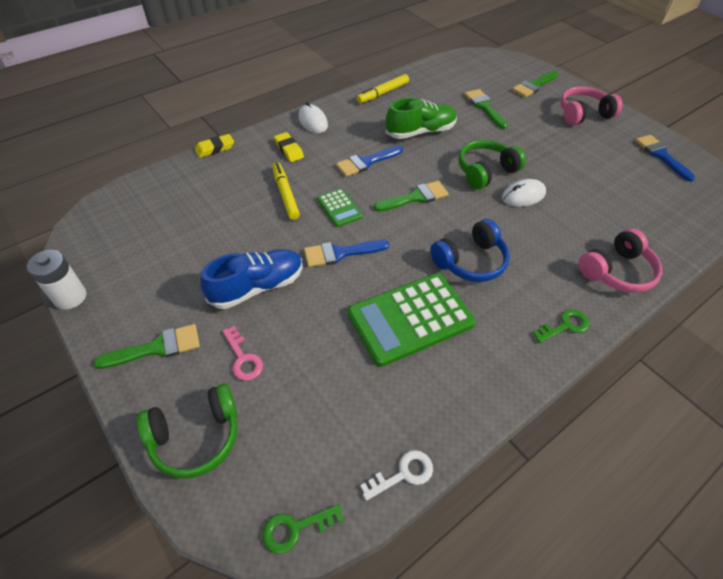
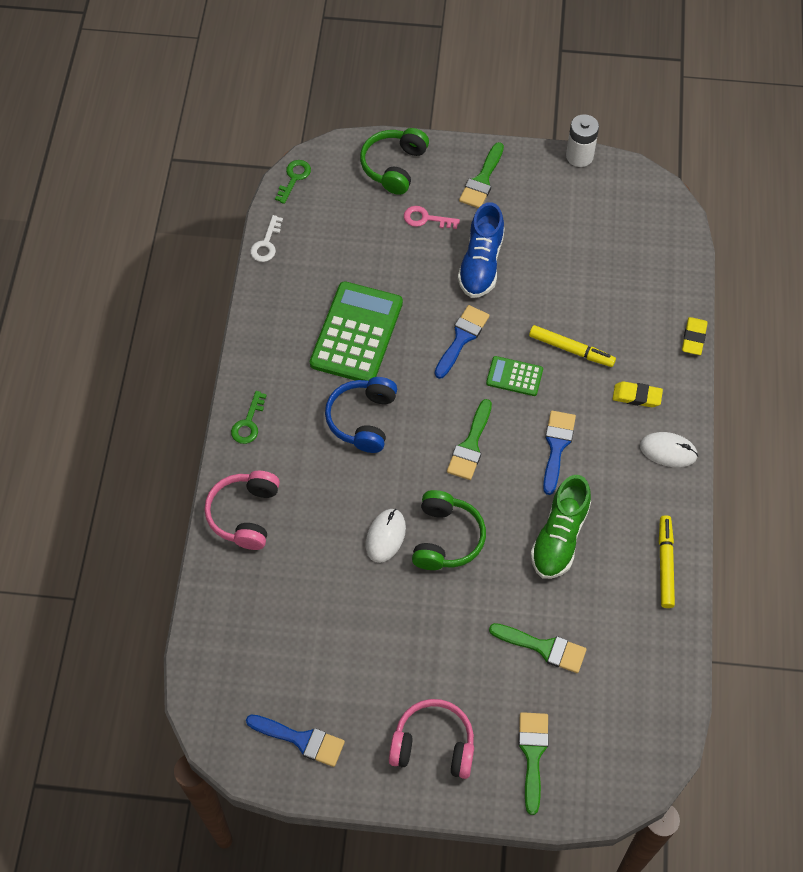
camera: 135 degrees right, 10 degrees up
pink headphones [560,86,623,125] -> pink headphones turned 105 degrees counterclockwise [389,699,474,779]

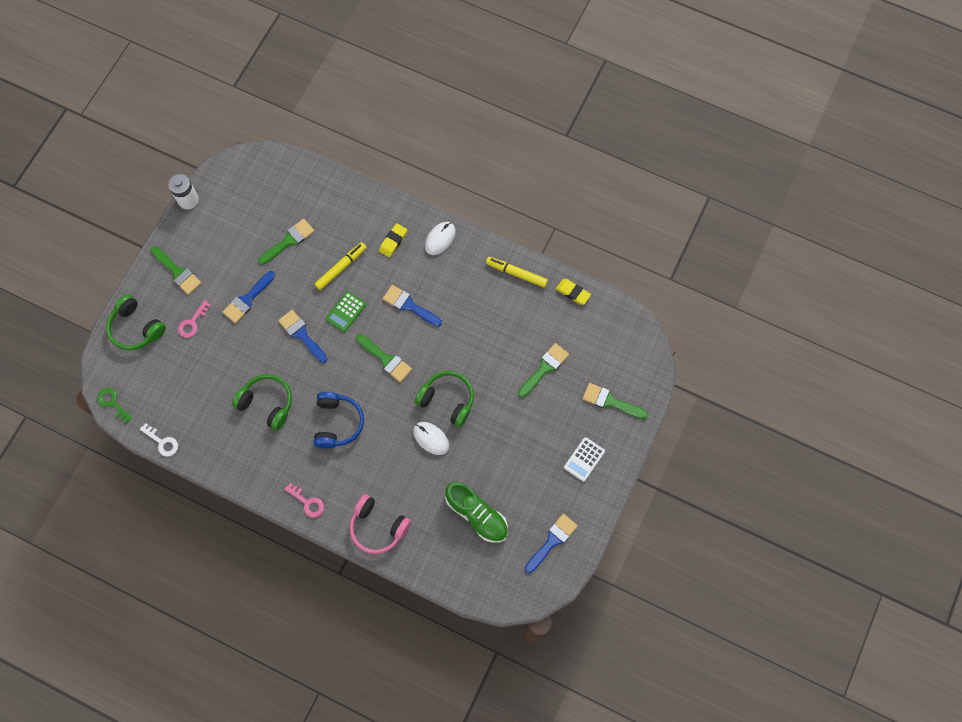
camera: 70 degrees left, 10 degrees up
green key [231,391,267,444] -> pink key [285,483,324,518]
green calculator [310,281,403,381] -> green headphones [232,374,292,431]
blue headphones [325,377,397,453] -> blue headphones turned 120 degrees counterclockwise [314,392,364,449]
pink headphones [389,699,474,779] -> white calculator [564,437,605,482]
blue shoe [458,202,505,298] -> blue brush [223,271,275,323]
green shoe [531,475,591,579] -> green shoe moved to [445,482,508,543]
yellow eraser [682,317,708,355] -> yellow eraser moved to [556,279,591,305]
none -> green brush [258,219,314,265]

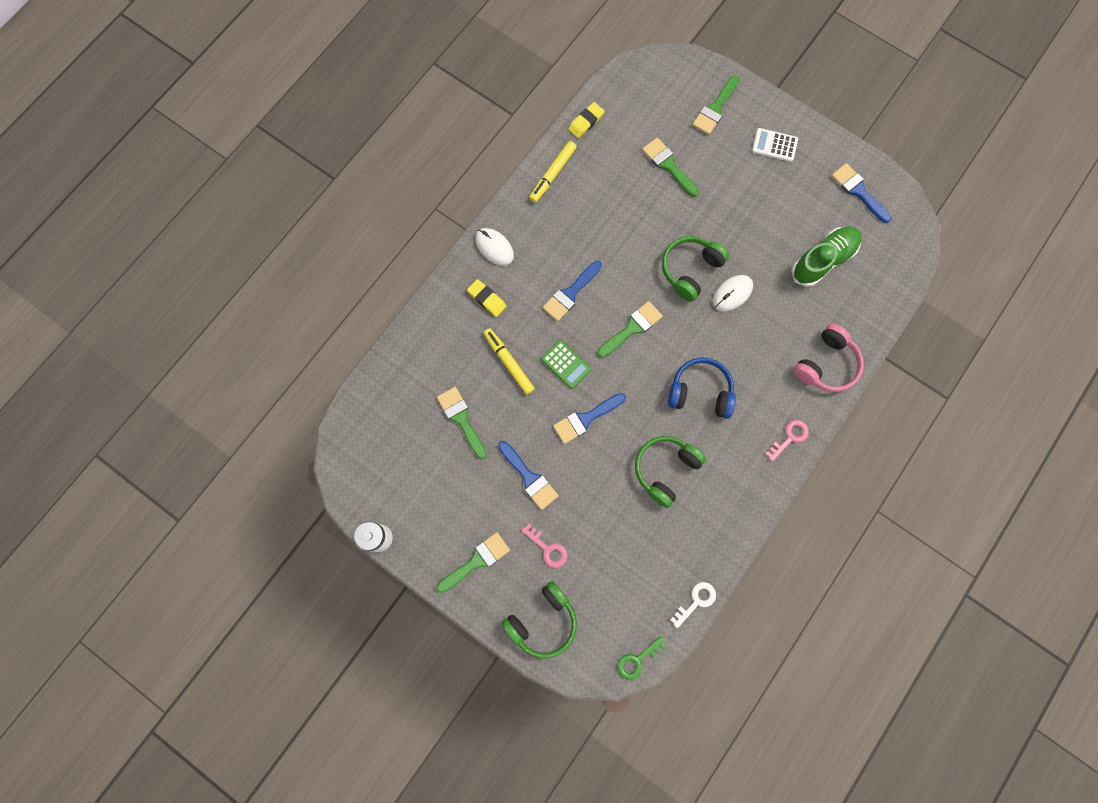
camera: 80 degrees left, 5 degrees up
white calculator [564,437,605,482] -> white calculator turned 150 degrees clockwise [752,128,798,162]

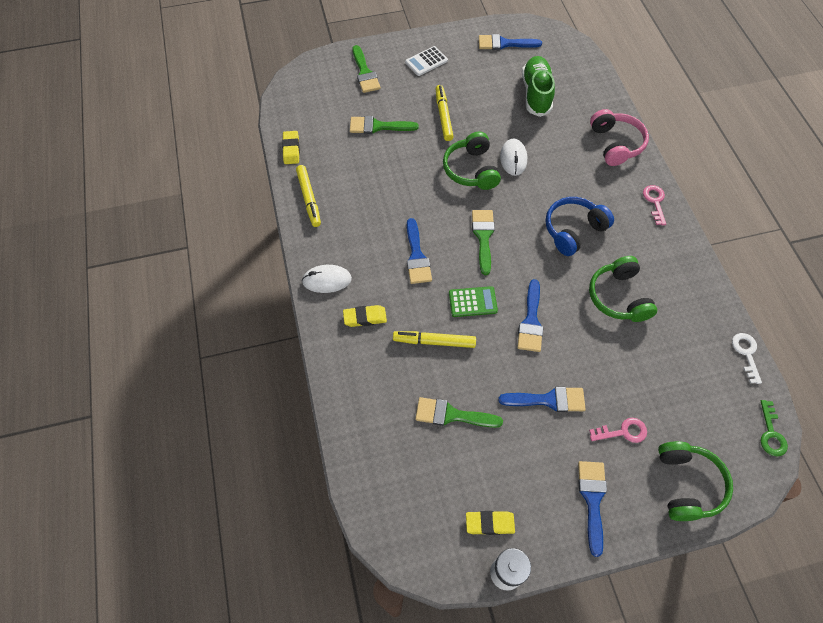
camera: 50 degrees left, 15 degrees down
green brush [436,532,510,593] -> blue brush [578,461,607,557]
none -> yellow marker [436,85,454,141]
none -> yellow eraser [466,511,515,535]

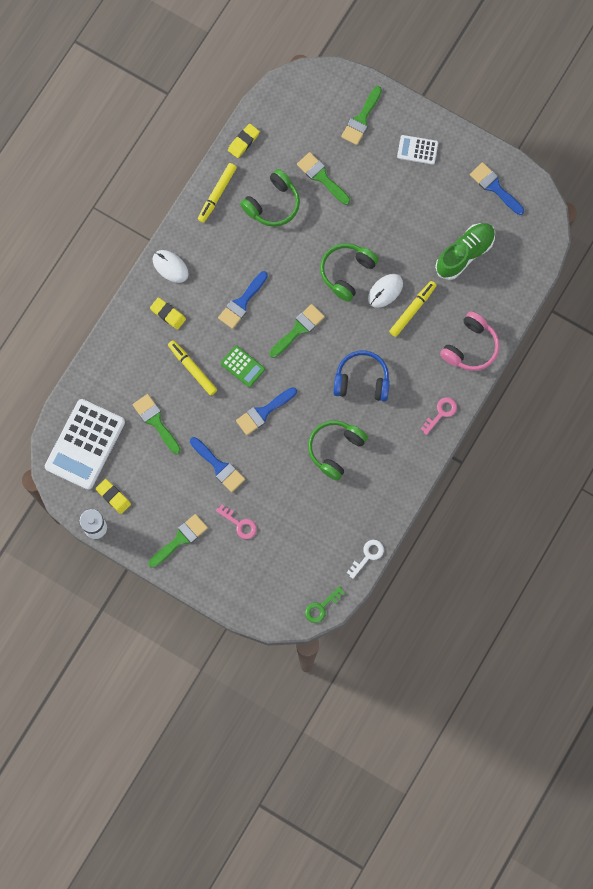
camera: 45 degrees right, 15 degrees up
yellow marker [436,85,454,141] -> yellow marker moved to [389,281,437,337]
blue brush [578,461,607,557] -> green brush [148,514,208,568]
green headphones [658,441,733,521] -> green headphones moved to [240,169,300,227]
none -> white calculator [45,399,125,490]

